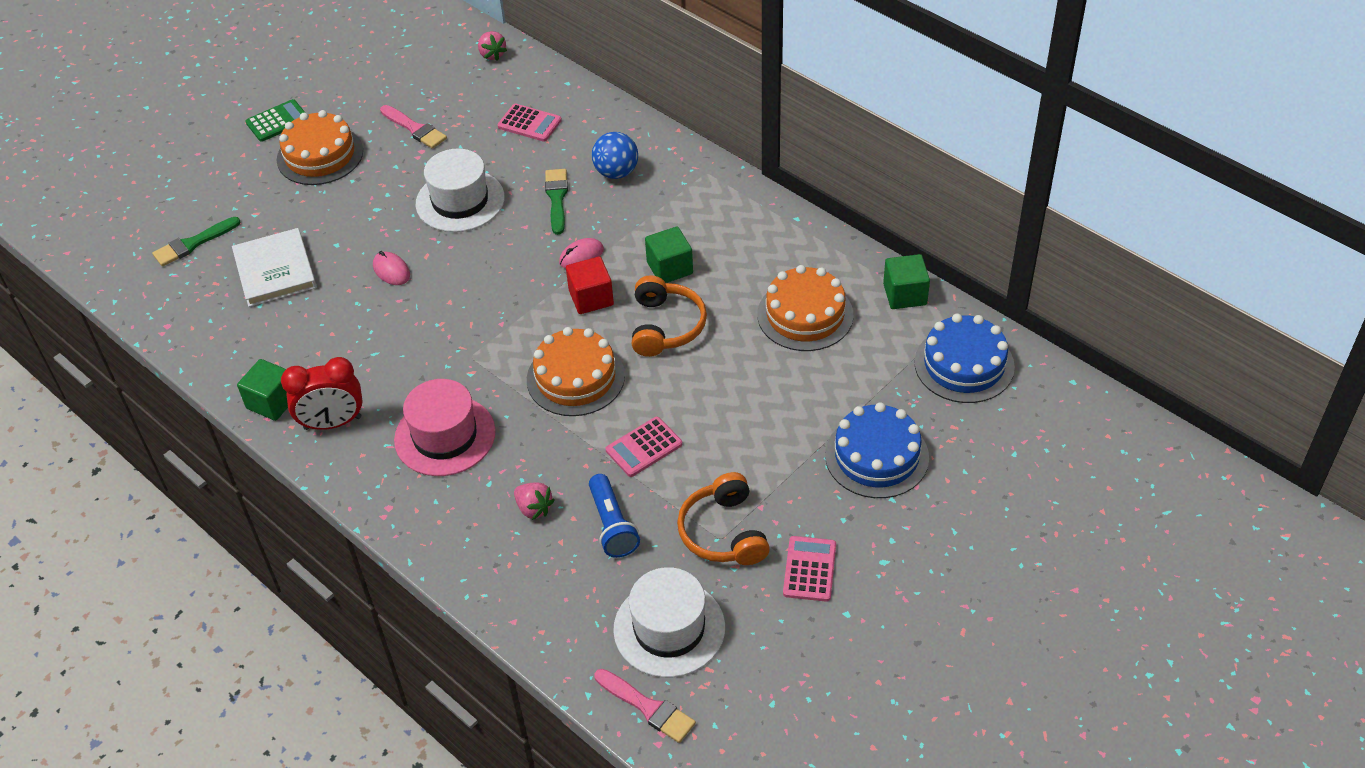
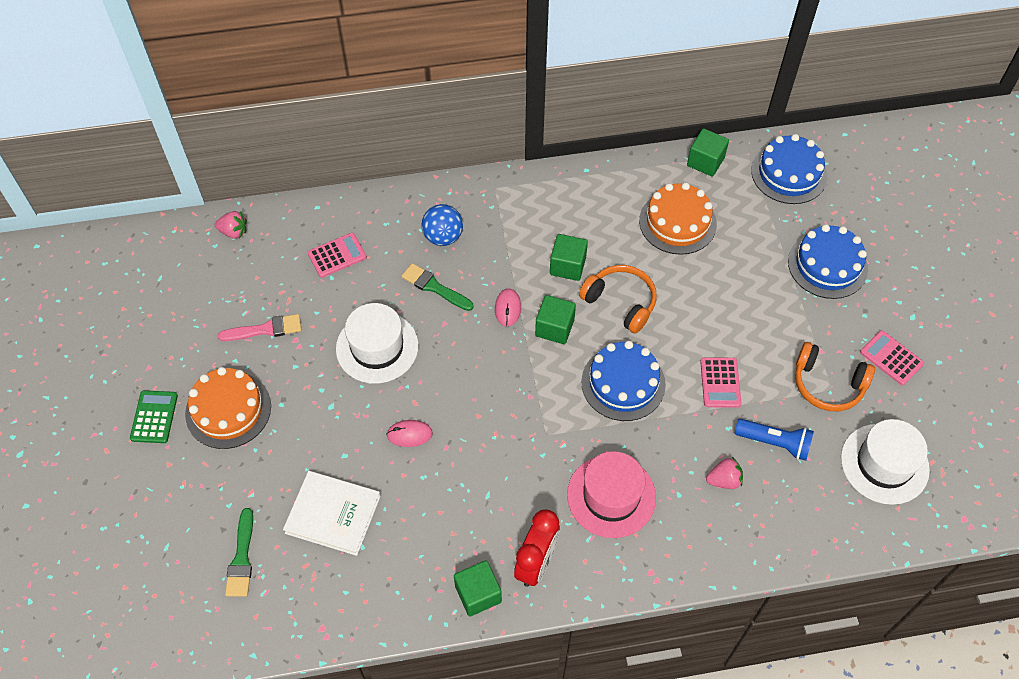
camera: 55 degrees left, 10 degrees up
orange cake [527,327,625,416] -> blue cake [581,341,666,421]
red cube [566,256,614,314] -> green cube [535,295,576,344]
pink brush [595,669,696,743] -> none

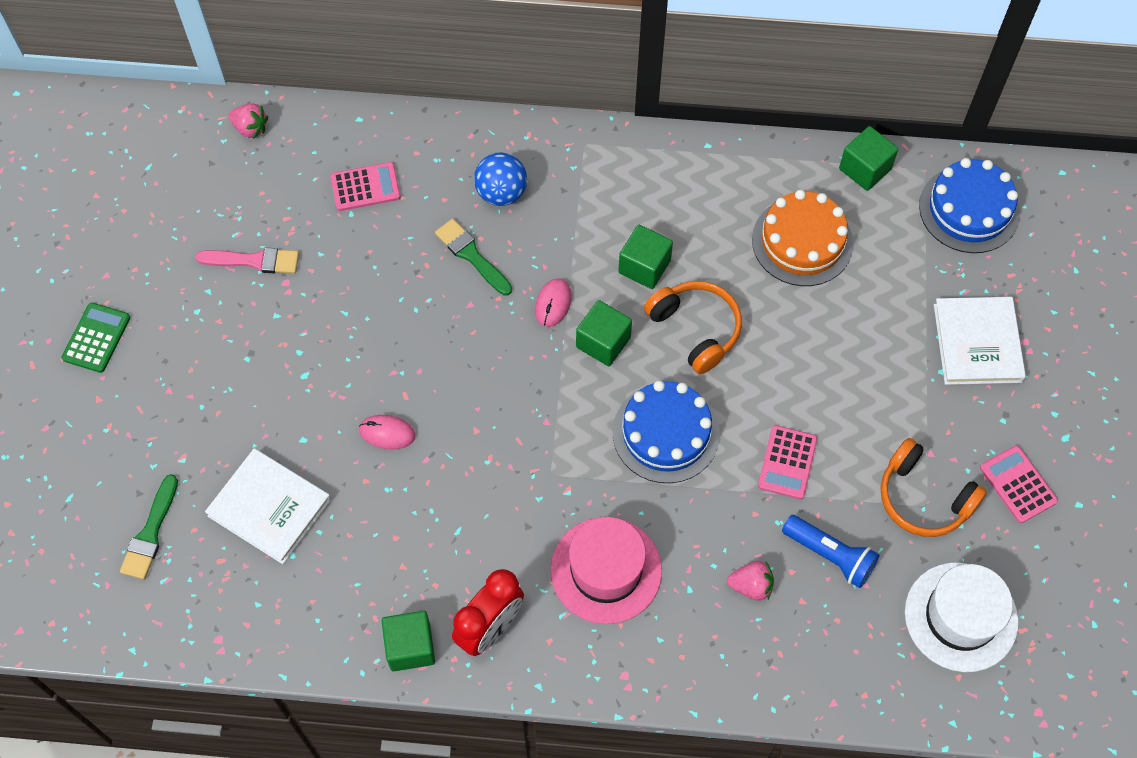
camera: 15 degrees right, 5 degrees up
orange cake [185,367,271,449] -> none
white hat [336,303,419,384] -> none
blue cake [788,224,868,299] -> white book [934,297,1026,385]

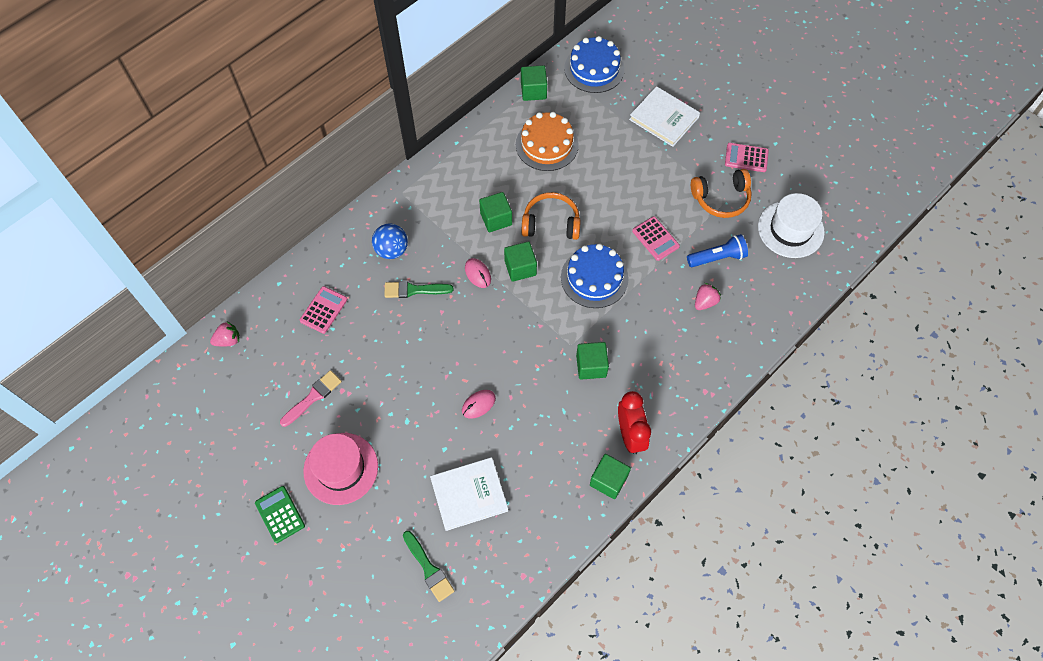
camera: 50 degrees left, 0 degrees up
pink hat [550,517,662,624] -> pink hat moved to [303,433,378,505]
none -> green cube [576,342,609,379]

